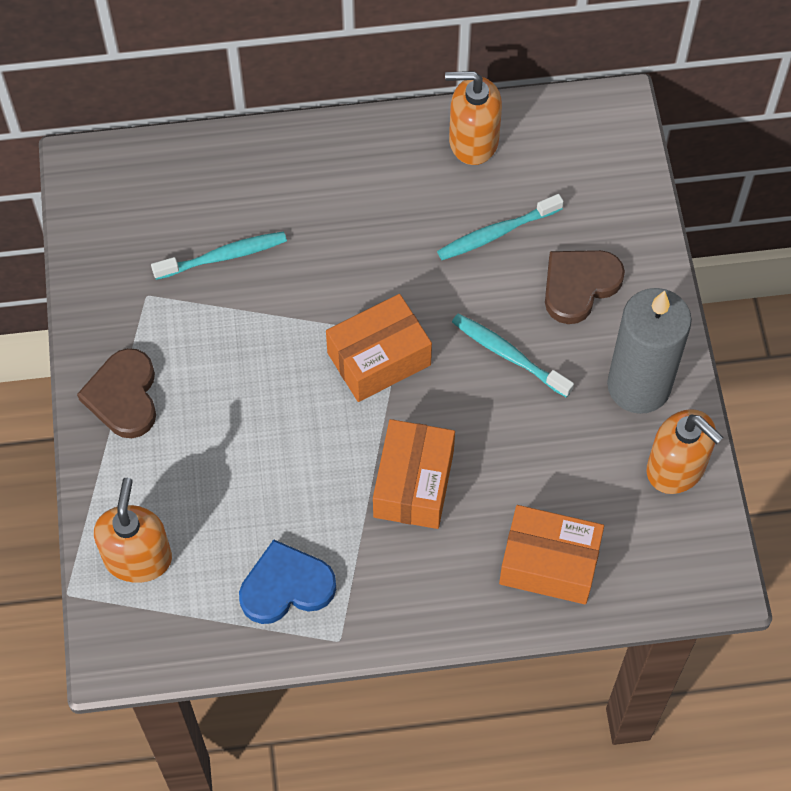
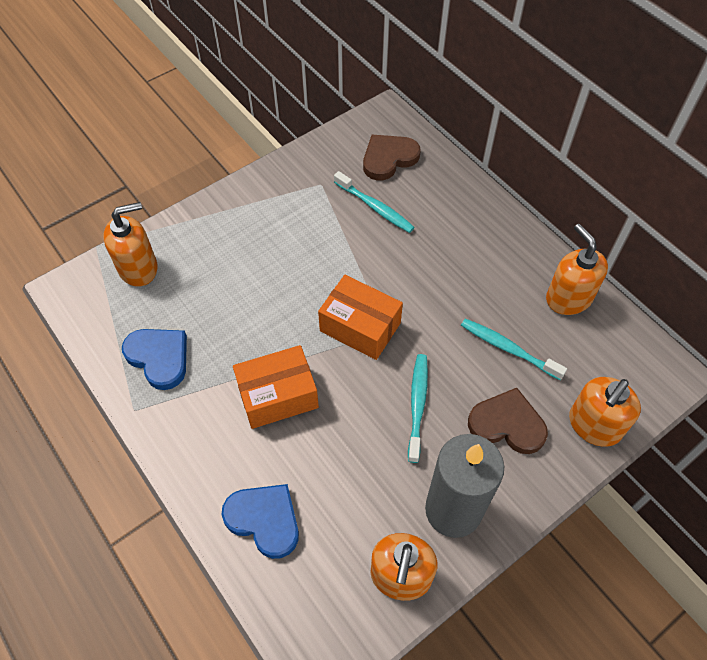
camera: 60 degrees right, 5 degrees down
brown heart [77,348,156,438] -> brown heart moved to [363,135,421,180]
orange box [499,505,604,604] -> blue heart [221,484,299,559]
none -> orange soap dispenser [569,377,641,446]

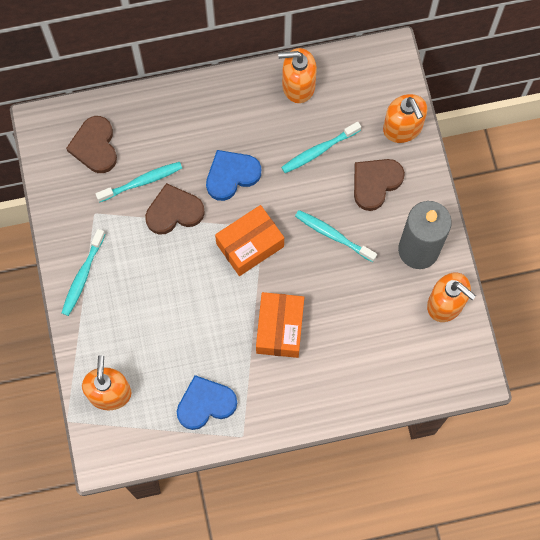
camera: 65 degrees left, 15 degrees up
blue heart [221,484,299,559] -> blue heart moved to [206,150,261,201]
none -> turquoise toothbrush [62,229,105,316]
none -> brown heart [145,183,205,235]

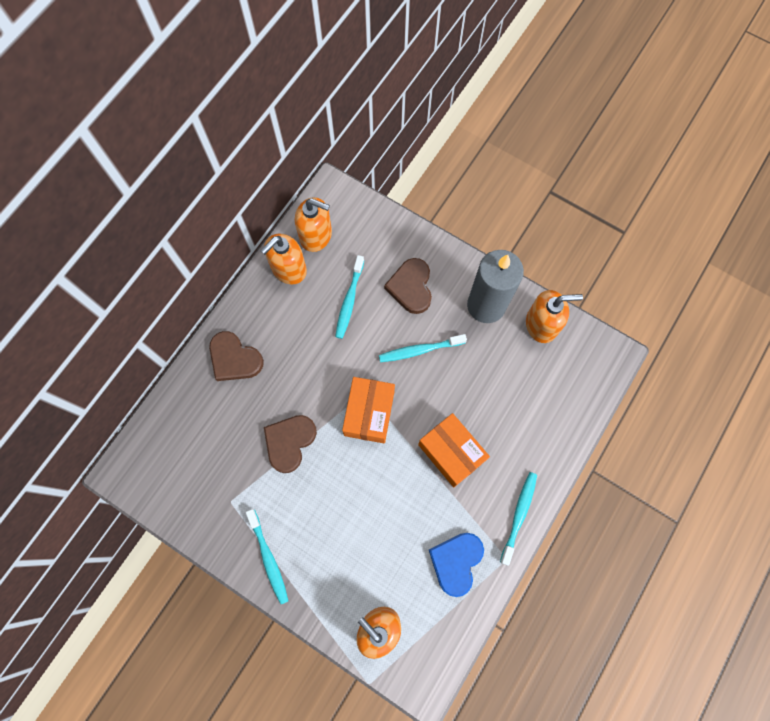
camera: 45 degrees left, 0 degrees up
brown heart [66,116,117,173] -> brown heart moved to [209,331,264,381]
turquoise toothbrush [96,162,182,203] -> turquoise toothbrush moved to [500,472,537,566]
blue heart [206,150,261,201] -> none
orange soap dispenser [383,94,427,143] -> orange soap dispenser moved to [295,197,332,252]

